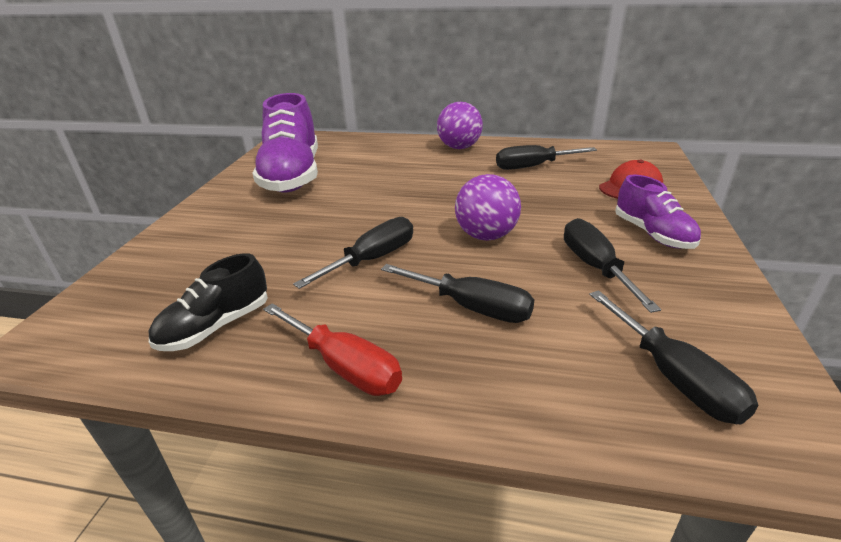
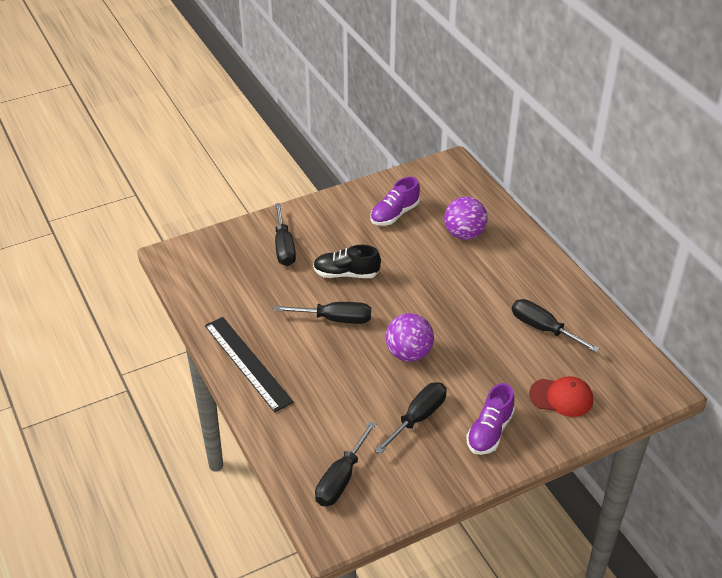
camera: 50 degrees right, 10 degrees up
black shoe [149,253,268,351] -> black shoe moved to [313,245,381,278]
purple shoe [252,93,318,193] -> purple shoe [370,177,420,226], size x0.54
red screwdriver [263,303,402,396] -> black ruler [205,317,294,412]
black screwdriver [381,264,534,323] -> black screwdriver moved to [275,203,296,266]
purple ball [437,102,483,149] -> purple ball moved to [444,197,488,240]

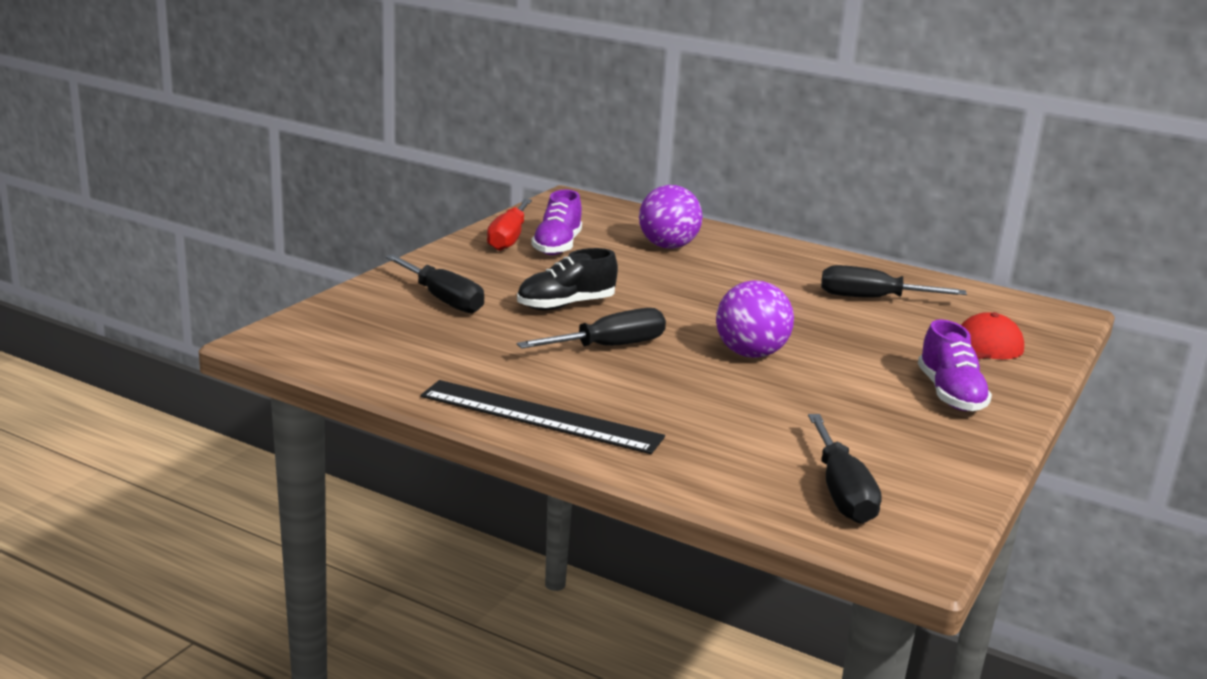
camera: 35 degrees left, 20 degrees down
black screwdriver [375,382,447,454] -> none
none -> red screwdriver [487,199,532,251]

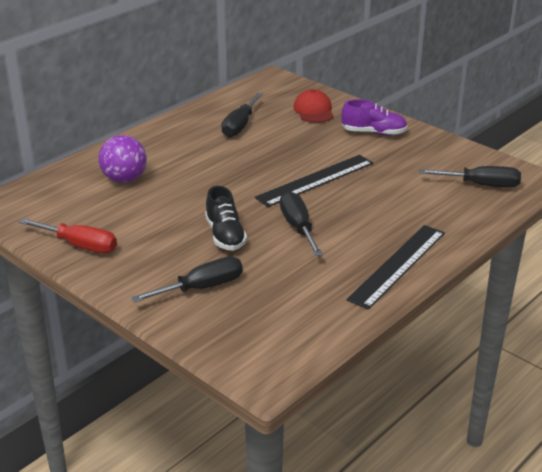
camera: 75 degrees left, 10 degrees up
purple shoe [531,190,582,255] -> none
purple ball [716,280,794,358] -> black ruler [255,155,373,207]

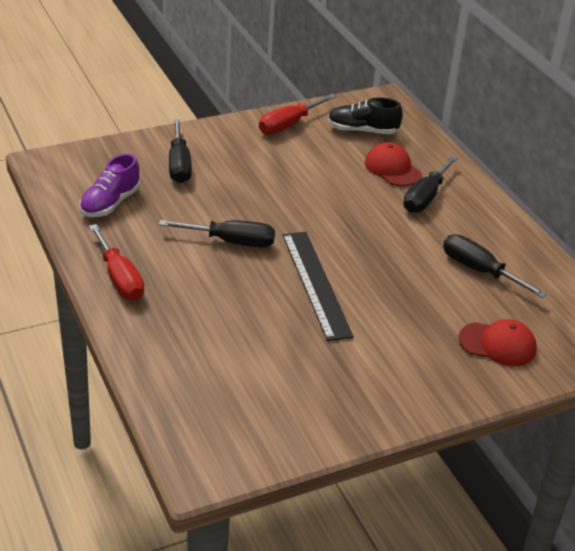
camera: 110 degrees right, 5 degrees up
purple ball [99,135,147,183] -> red cap [365,142,422,186]
black shoe [205,186,247,251] -> black shoe moved to [328,97,403,134]
purple shoe [341,99,408,136] -> purple shoe moved to [79,154,140,217]
black ruler [346,225,445,310] -> red screwdriver [89,224,144,301]
black screwdriver [419,166,521,188] -> black screwdriver moved to [403,155,458,213]

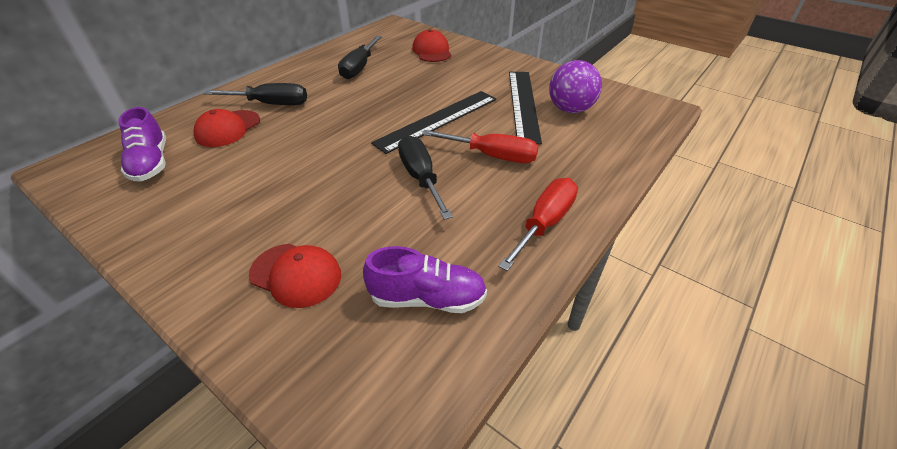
camera: 115 degrees left, 5 degrees up
black screwdriver [169,119,192,183] -> red cap [249,244,341,308]
red screwdriver [259,94,336,135] -> red screwdriver moved to [422,130,539,163]
black shoe [328,97,403,134] -> purple shoe [119,107,166,181]
none -> black ruler [509,72,542,144]
none -> purple ball [549,60,602,113]

